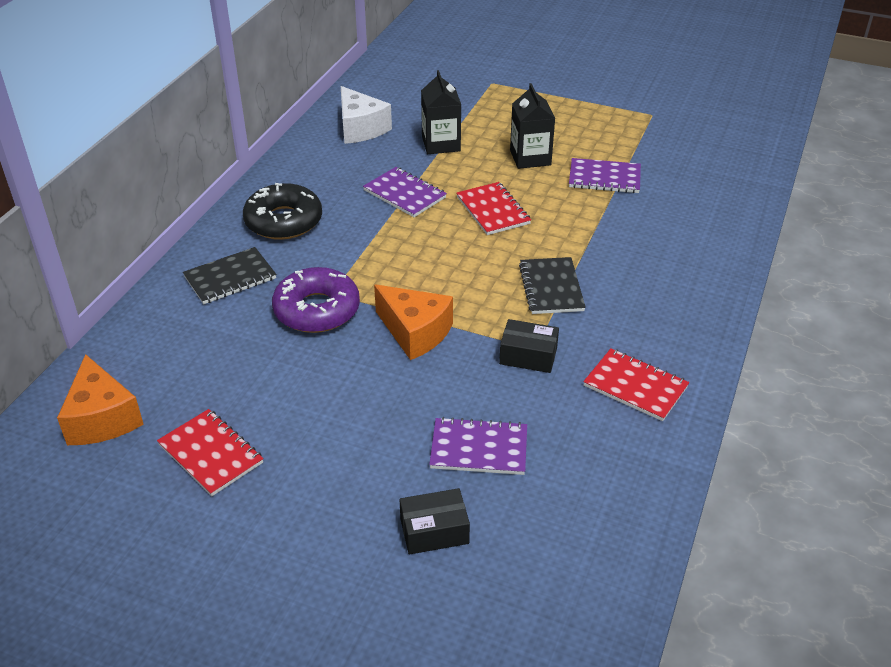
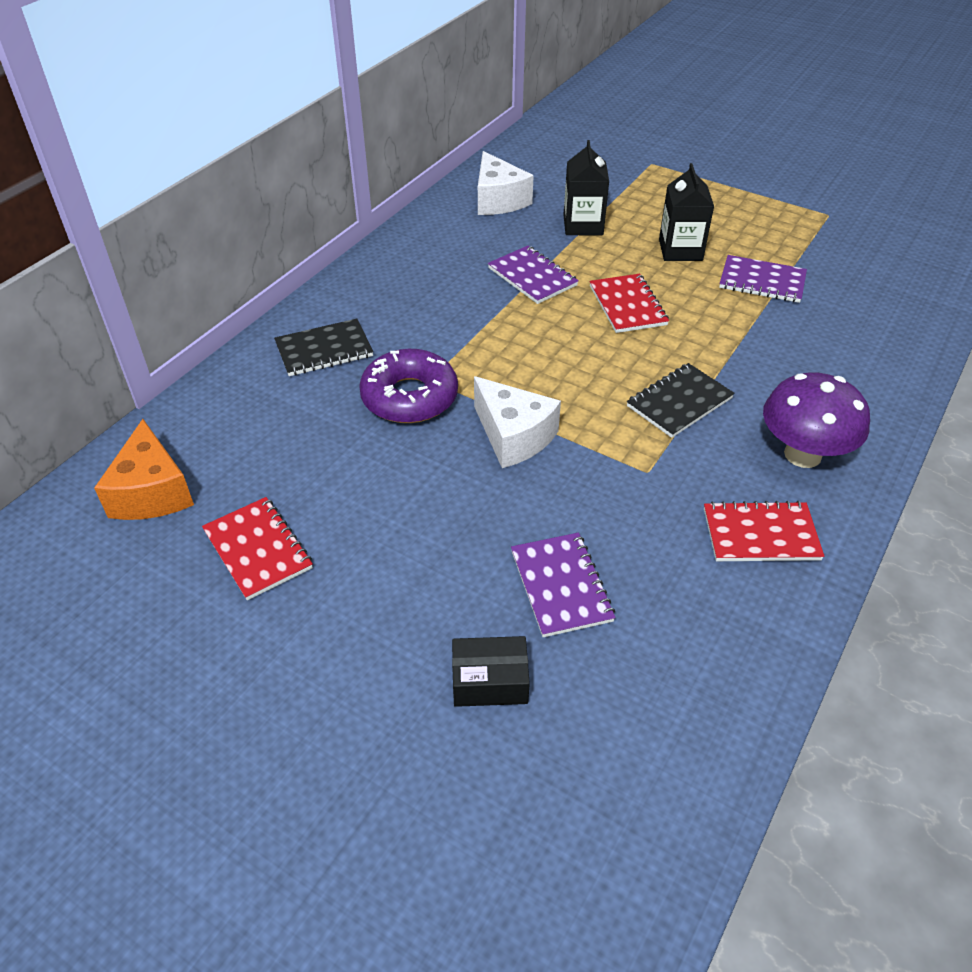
camera: 10 degrees right, 5 degrees up
black donut [243,183,322,240] -> none
orange cheese [374,285,453,360] -> white cheese [474,376,561,468]
purple notebook [429,417,527,475] -> purple notebook turned 60 degrees clockwise [511,533,616,637]
black box [499,319,559,373] -> none
black notebook [519,257,586,314] -> black notebook turned 45 degrees clockwise [627,363,735,438]
red notebook [583,349,689,421] -> red notebook turned 45 degrees counterclockwise [704,501,825,561]
none -> purple mushroom [763,372,870,468]

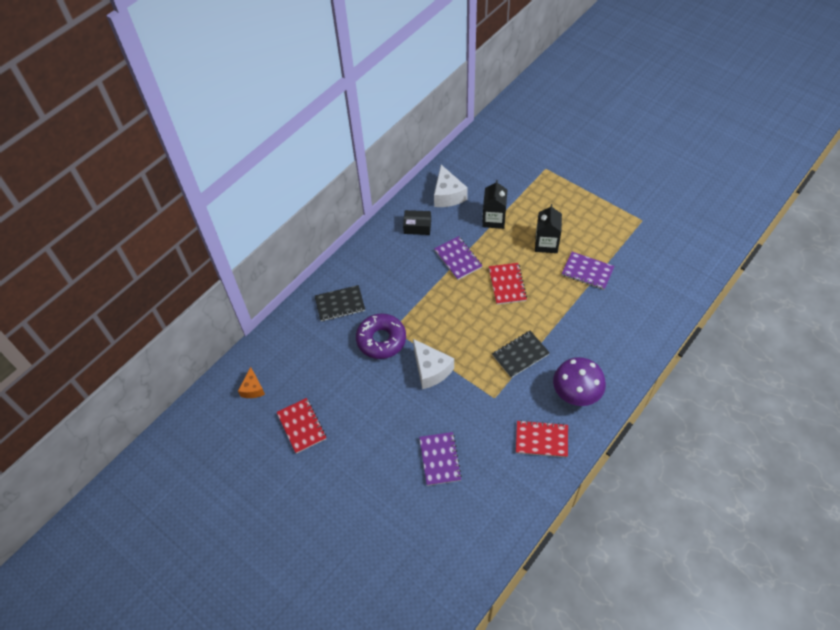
camera: 10 degrees right, 10 degrees up
orange cheese [94,419,194,520] -> orange cheese [238,367,265,398], size x0.62
black box [452,636,530,707] -> black box moved to [403,210,431,235]

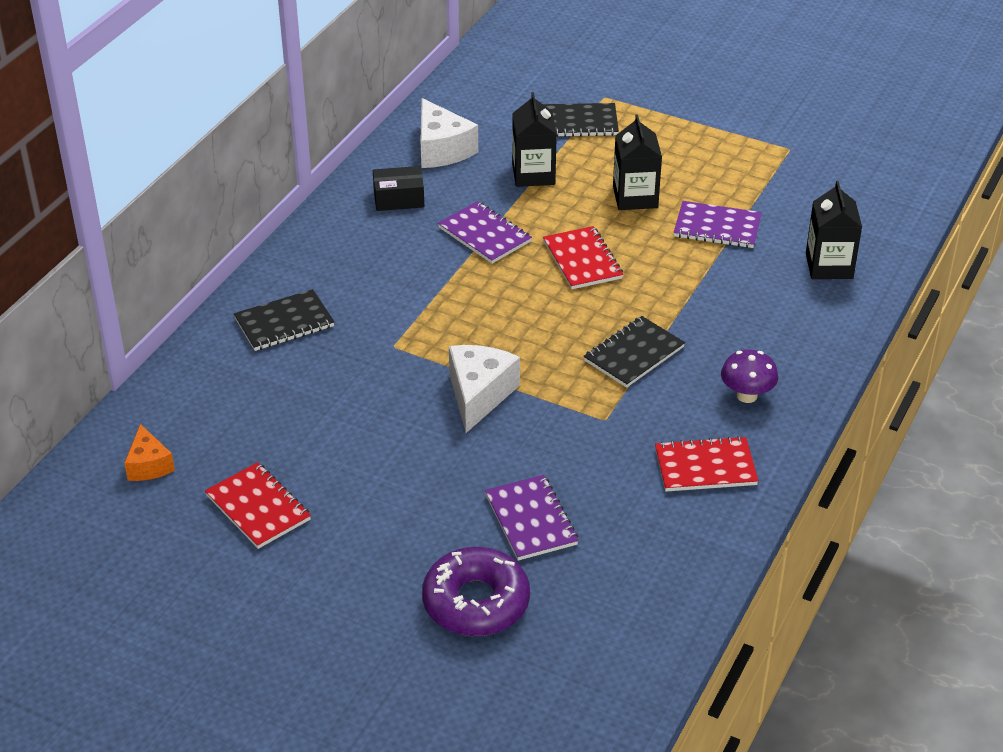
camera: 15 degrees left, 15 degrees down
purple donut [356,313,406,359] -> purple donut moved to [422,547,530,636]
white cheese [413,339,454,389] -> white cheese turned 120 degrees counterclockwise [449,345,520,433]
purple mushroom [553,357,606,406] -> purple mushroom [721,349,778,403], size x0.62
none -> black notebook [543,103,619,137]
none -> black carton [806,181,862,279]

